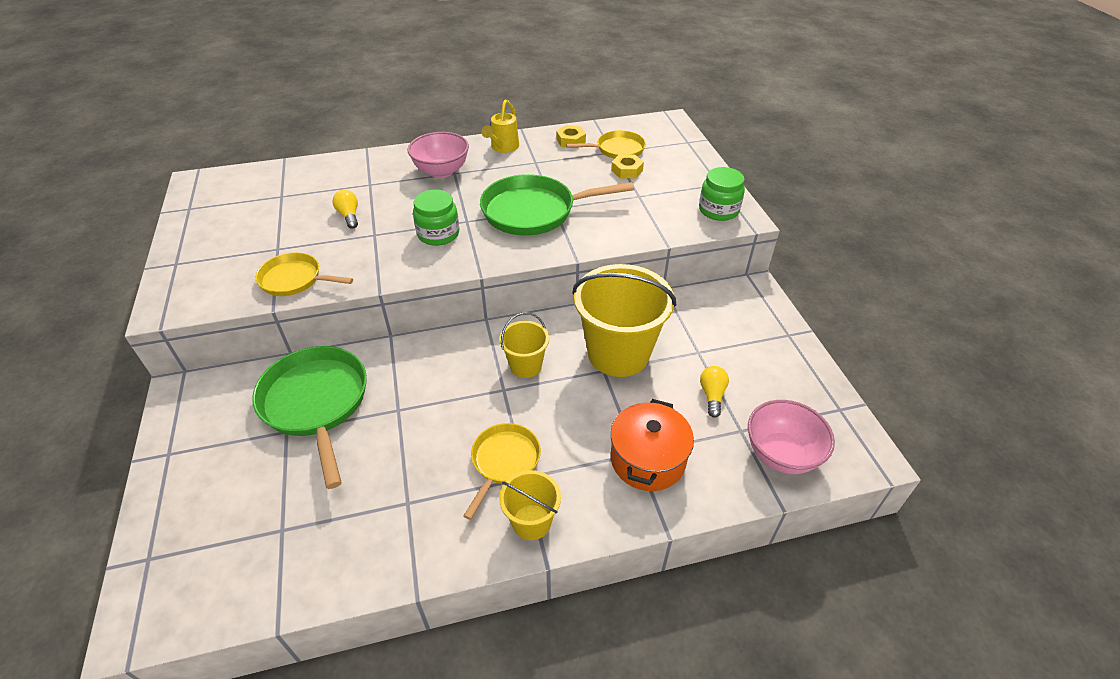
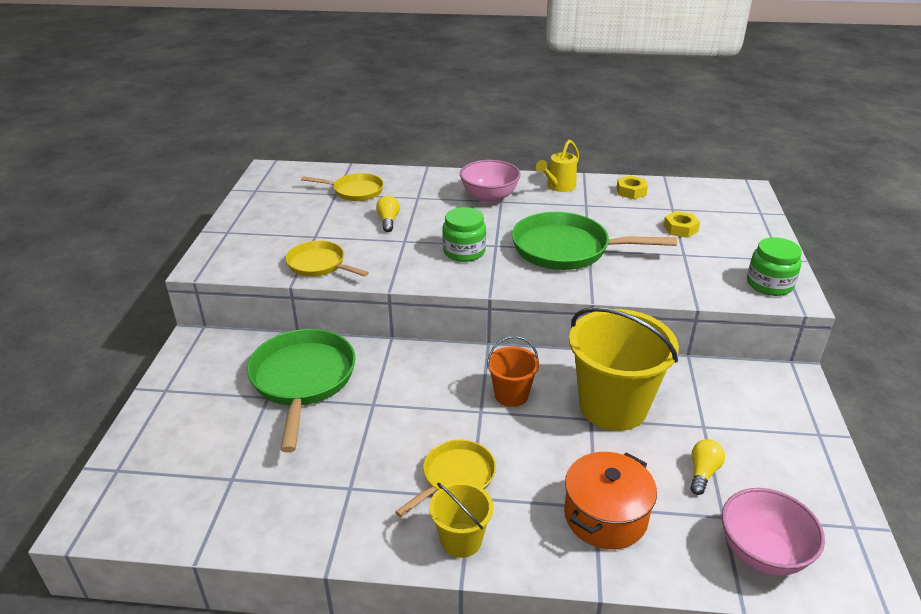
camera: 20 degrees right, 10 degrees down
yellow bucket [499,312,549,378] -> orange bucket [487,336,539,407]
yellow pan [566,130,646,159] -> yellow pan moved to [301,173,384,201]

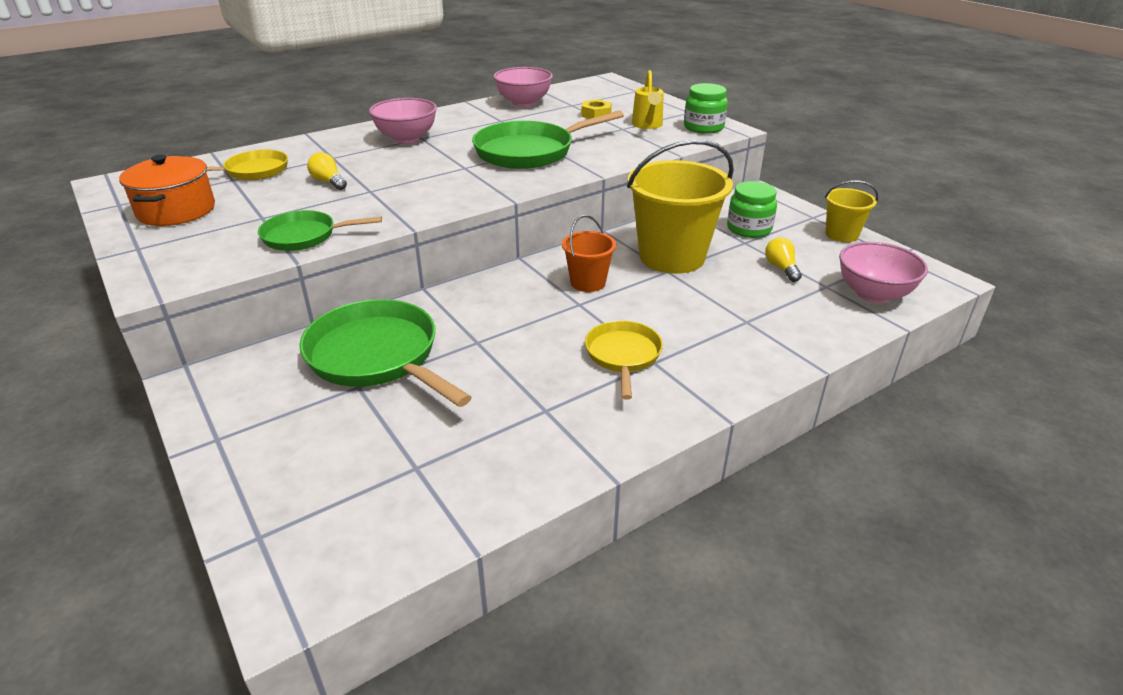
camera: 40 degrees left, 0 degrees up
yellow pan [286,241,369,277] -> green pan [258,210,382,251]
yellow bucket [429,482,493,558] -> yellow bucket moved to [825,180,878,242]
green jar [442,207,486,262] -> green jar moved to [727,181,777,238]
yellow watering can [536,140,579,192] -> yellow watering can moved to [632,70,664,129]
orange pot [564,452,657,549] -> orange pot moved to [119,155,215,226]
yellow nut [617,175,648,199] -> pink bowl [493,67,553,107]

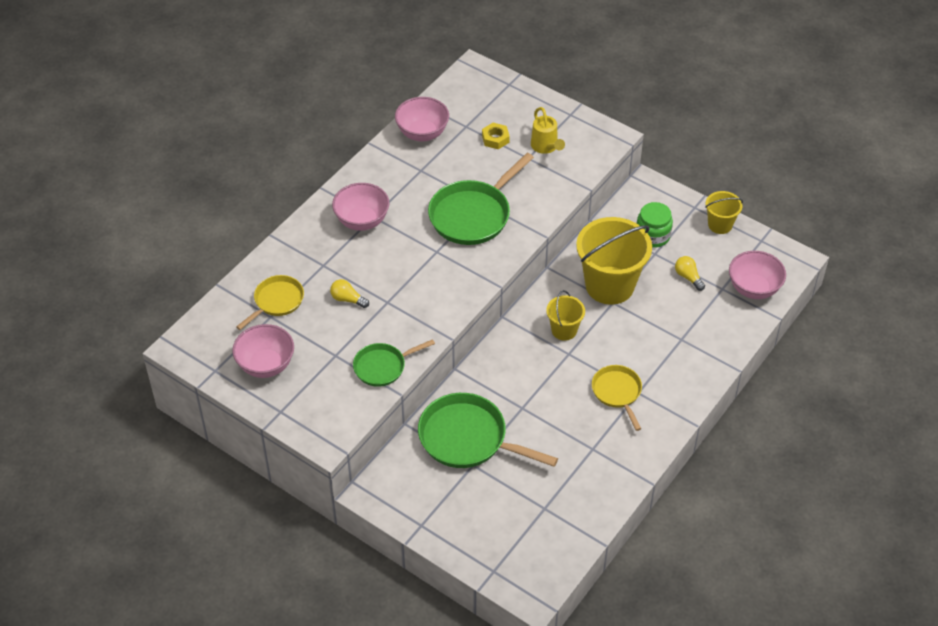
camera: 20 degrees left, 15 degrees up
orange pot [119,155,215,226] -> pink bowl [232,324,294,378]
orange bucket [562,215,616,292] -> yellow bucket [546,290,585,341]
green jar [684,83,728,134] -> none

